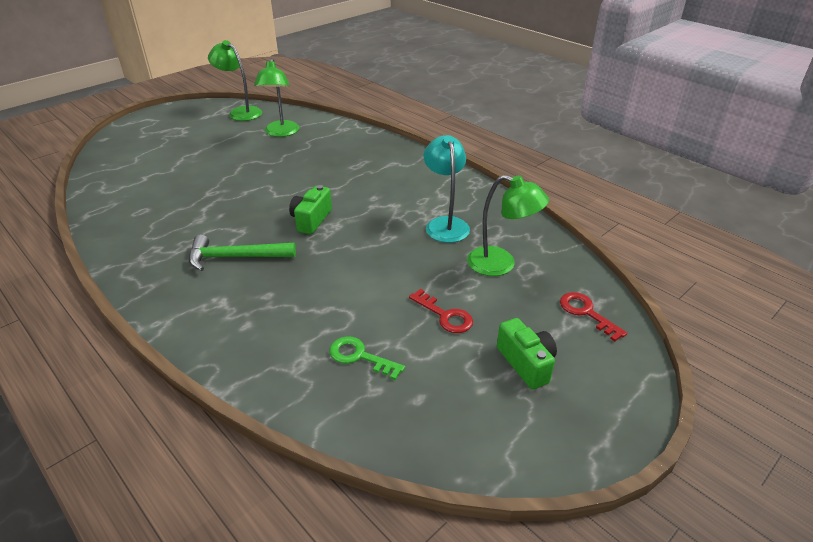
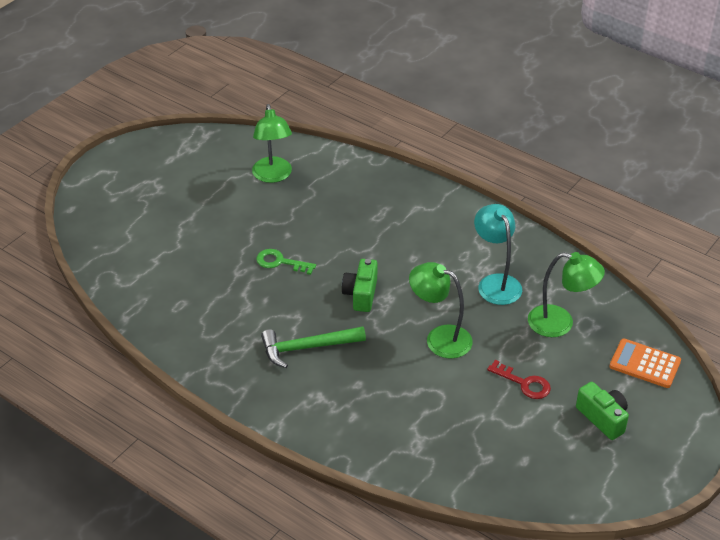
camera: 10 degrees left, 5 degrees up
green lamp [208,40,262,121] -> green lamp moved to [409,262,473,359]
green key [329,336,405,380] -> green key moved to [256,249,316,275]
red key [560,292,627,342] -> orange calculator [609,339,681,388]

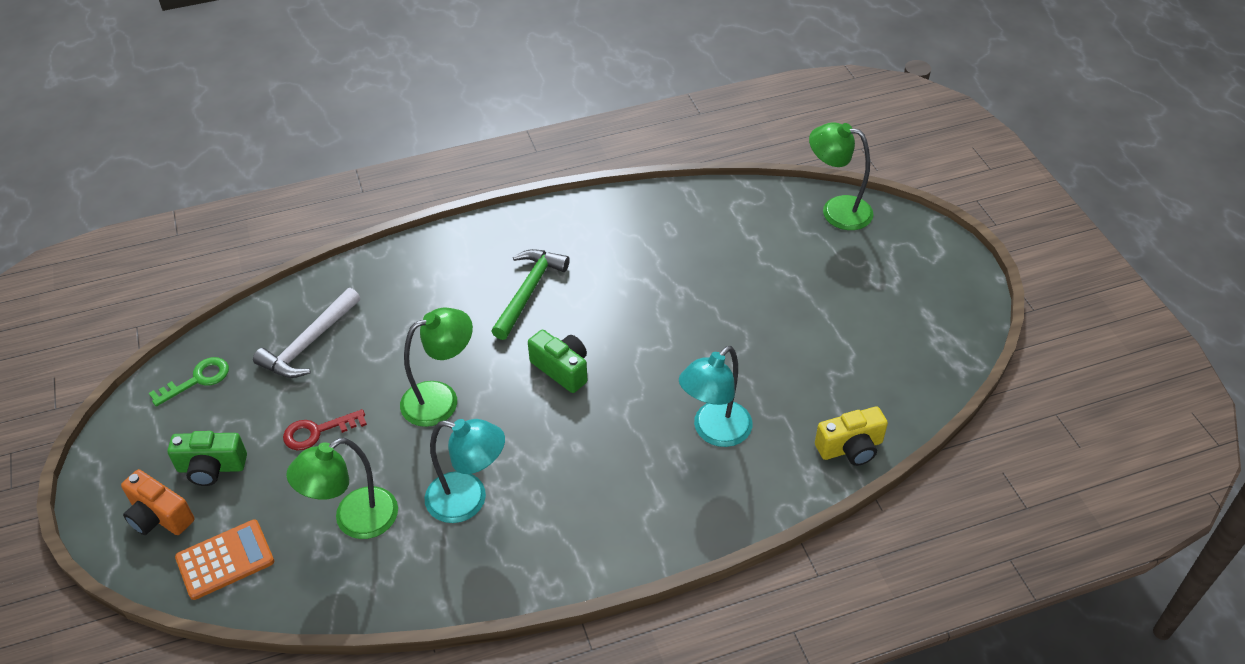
camera: 125 degrees right, 5 degrees up
green lamp [252,104,292,183] -> green lamp moved to [809,122,874,230]
green key [256,249,316,275] -> green key moved to [149,357,229,407]
none -> orange camera [121,469,195,535]
none -> white hammer [253,288,360,378]
none -> turquoise lamp [679,346,752,447]
none -> yellow camera [815,406,888,466]

